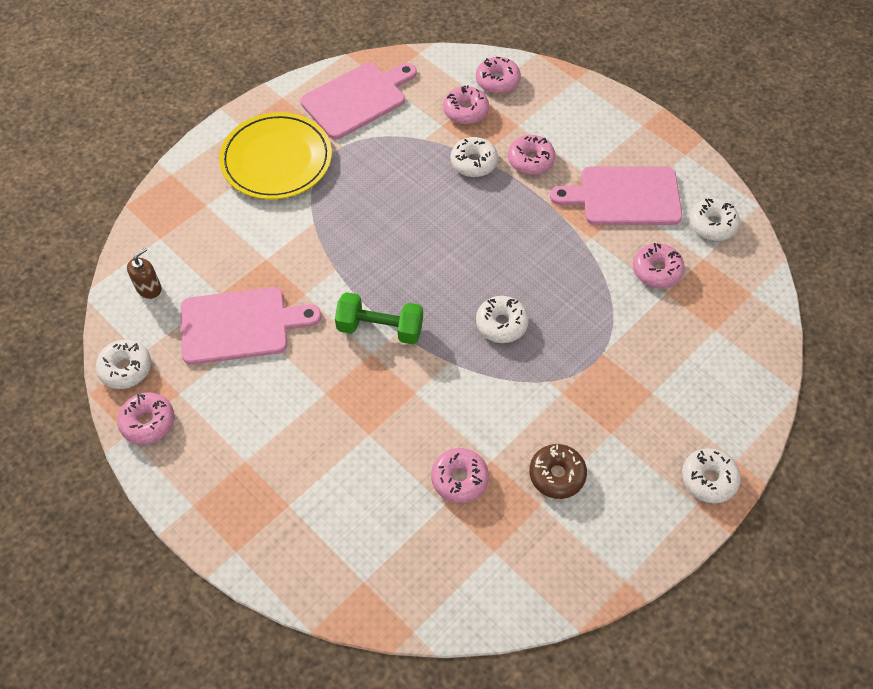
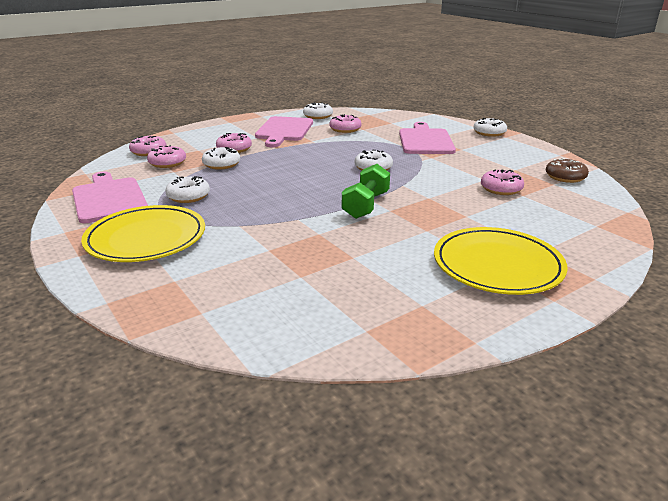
camera: 80 degrees left, 30 degrees down
white donut [96,339,151,389] -> white donut moved to [165,176,210,203]
pink donut [117,392,174,445] -> none
brown soap dispenser [127,248,162,299] -> none
pink cutting board [181,287,321,365] -> pink cutting board moved to [399,122,456,154]
brown donut [529,444,587,499] -> brown donut moved to [546,158,589,183]
none -> yellow plate [434,227,568,295]

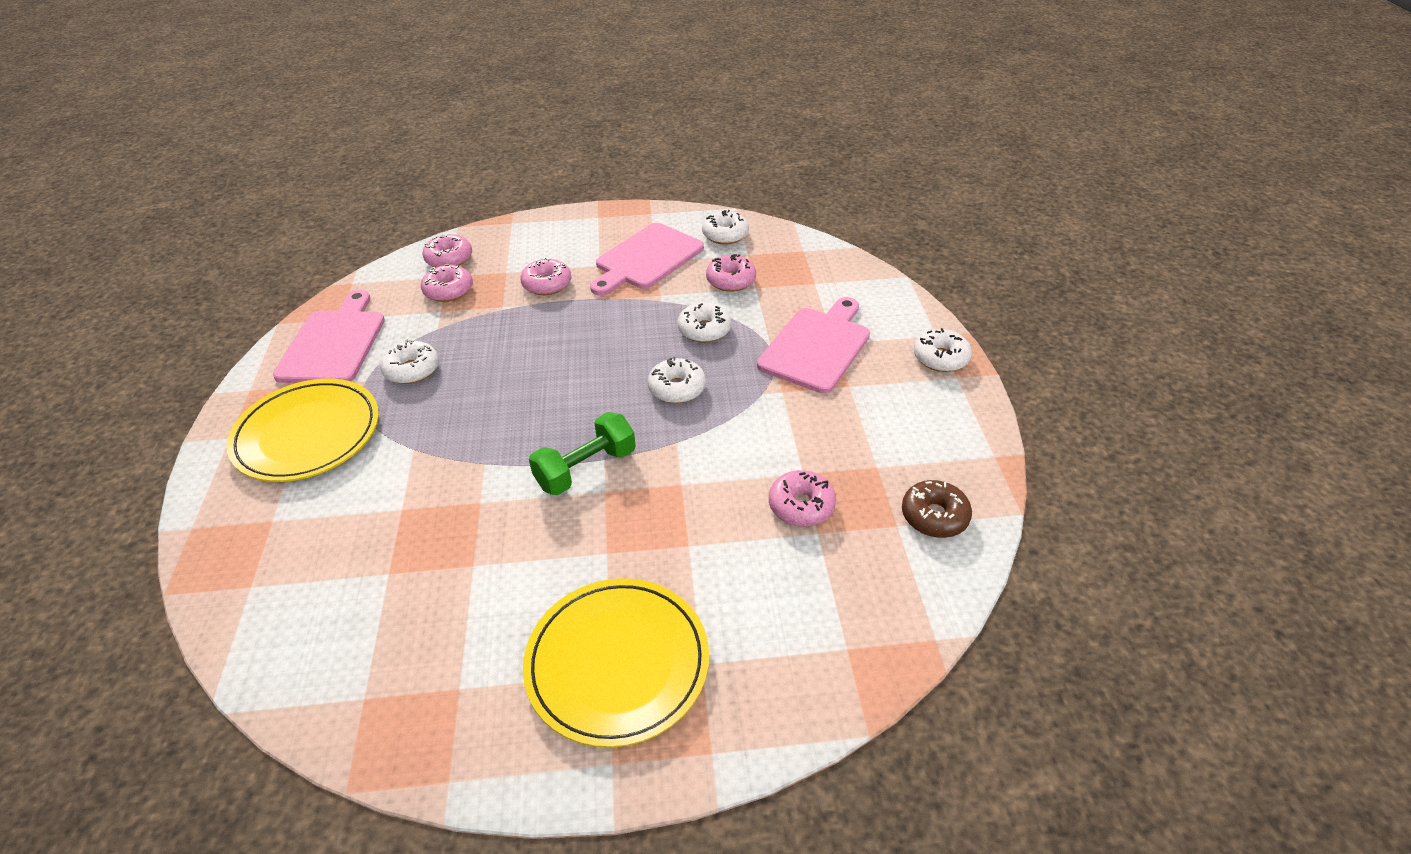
camera: 30 degrees right, 15 degrees up
white donut [202,147,240,170] -> white donut moved to [677,302,731,343]

